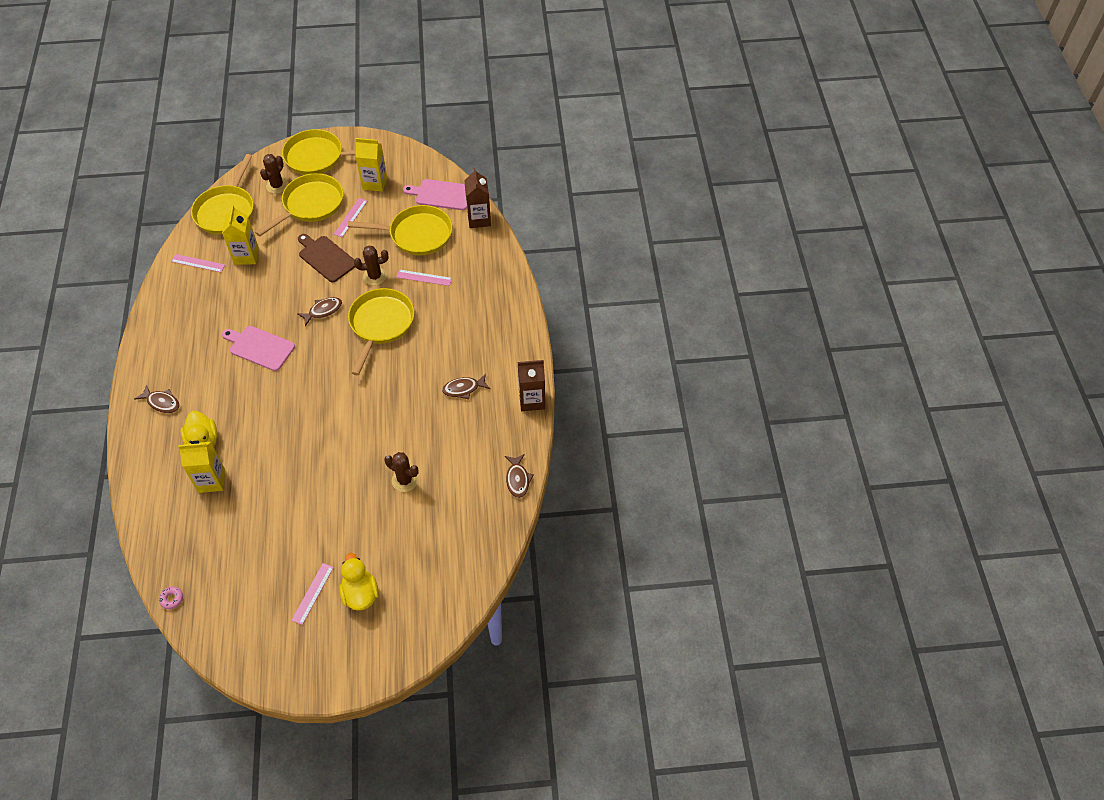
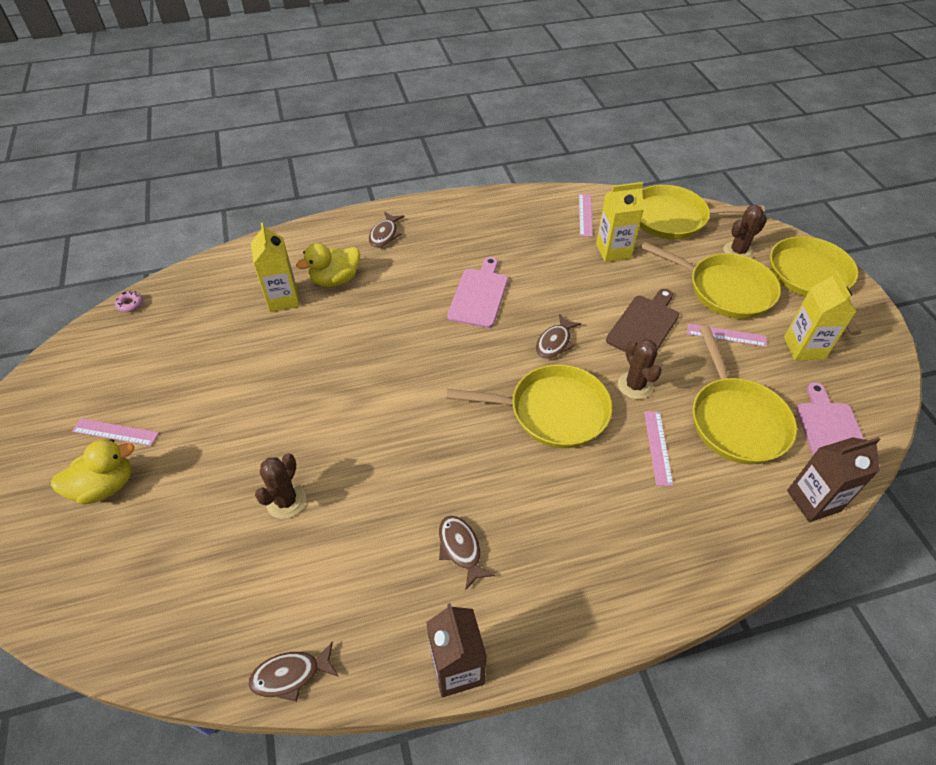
camera: 80 degrees right, 5 degrees down
brown cactus [260,154,288,194] -> brown cactus turned 45 degrees counterclockwise [723,205,767,258]
brown fish [297,297,342,326] -> brown fish turned 75 degrees clockwise [536,314,581,359]

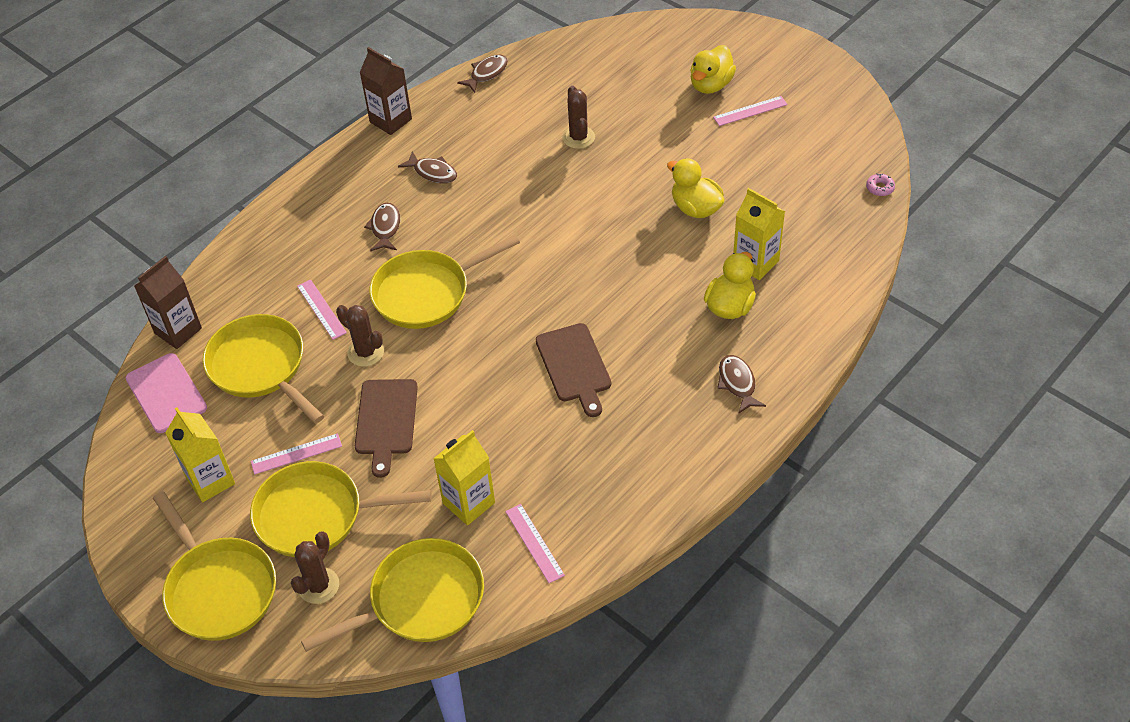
camera: 150 degrees right, 0 degrees up
pink cutting board [447,257,508,328] -> brown cutting board [536,323,611,417]
brown fish [536,314,581,359] -> brown fish moved to [364,203,400,251]
none -> yellow duck [667,158,724,218]

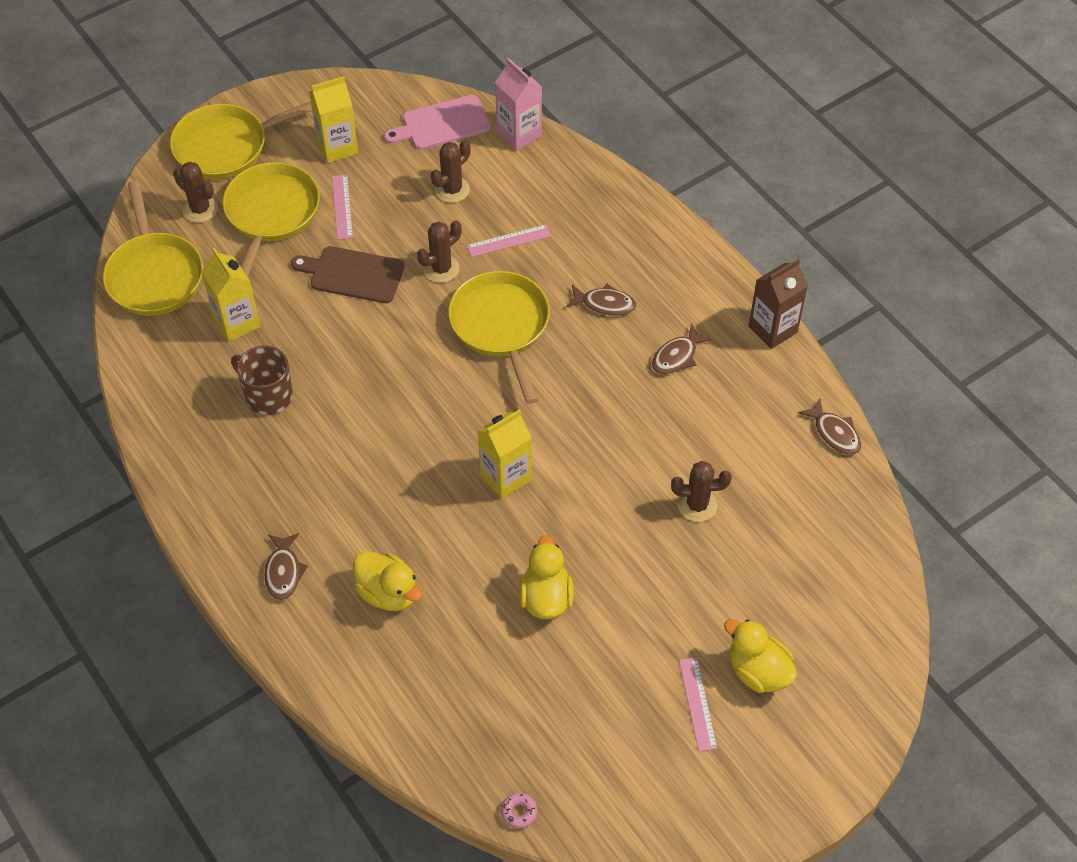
camera: 100 degrees right, 5 degrees up
brown carton [134,256,202,349] -> pink carton [495,58,542,151]
yellow pan [203,314,324,424] -> brown cactus [431,140,471,203]
pink ruler [505,504,565,583] -> none
brown cutting board [536,323,611,417] -> none
yellow duck [667,158,724,218] -> yellow duck turned 60 degrees counterclockwise [519,535,574,619]
brown fish [717,355,766,414] -> brown fish turned 90 degrees clockwise [264,533,308,600]
yellow carton [733,188,785,280] -> yellow carton moved to [478,409,532,499]
none -> brown mug [231,345,293,415]

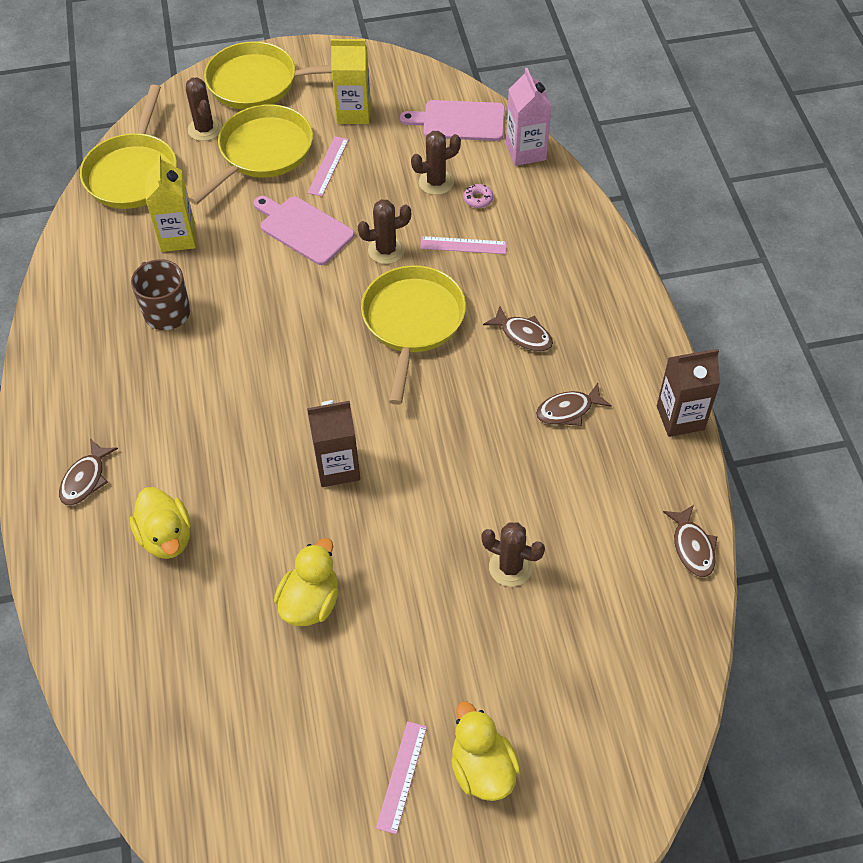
camera: 25 degrees right, 0 degrees up
brown cutting board [291,246,404,303] -> pink cutting board [253,196,354,265]
yellow carton [478,409,532,499] -> brown carton [307,400,360,487]
pink donut [501,793,537,829] -> pink donut moved to [464,184,493,208]

